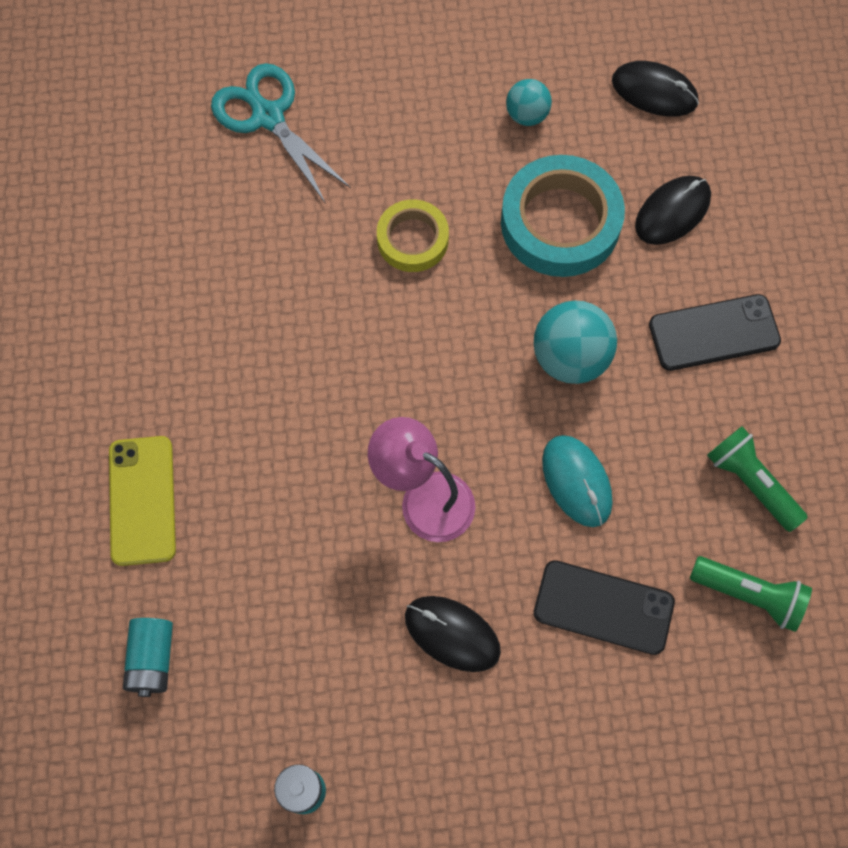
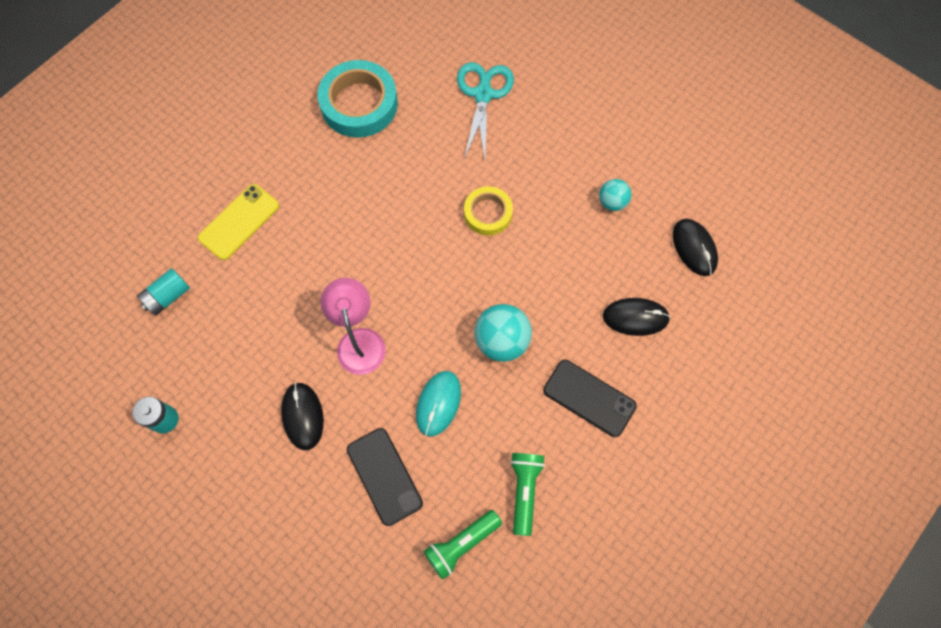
camera: 45 degrees right, 0 degrees up
turquoise tape [501,155,625,277] -> turquoise tape moved to [317,60,398,138]
green flashlight [690,556,812,632] -> green flashlight turned 75 degrees clockwise [423,510,502,580]

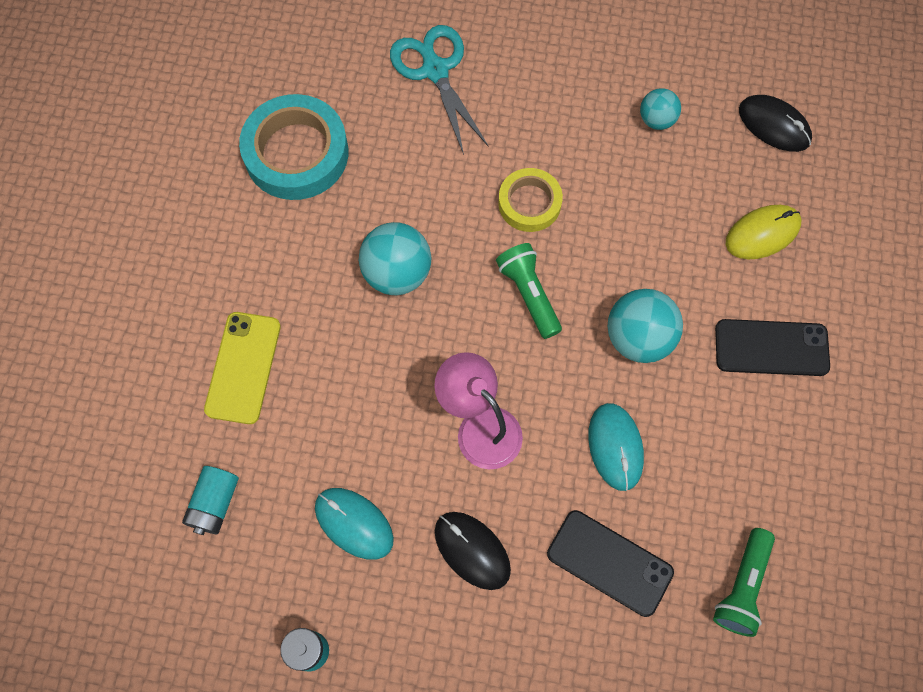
camera: 30 degrees left, 0 degrees up
green flashlight [510,453,545,536] -> green flashlight moved to [496,243,562,339]
black mouse [603,298,670,336] -> yellow mouse [726,205,801,259]
none -> turquoise mouse [315,488,394,560]
none -> turquoise ball [359,222,431,295]

